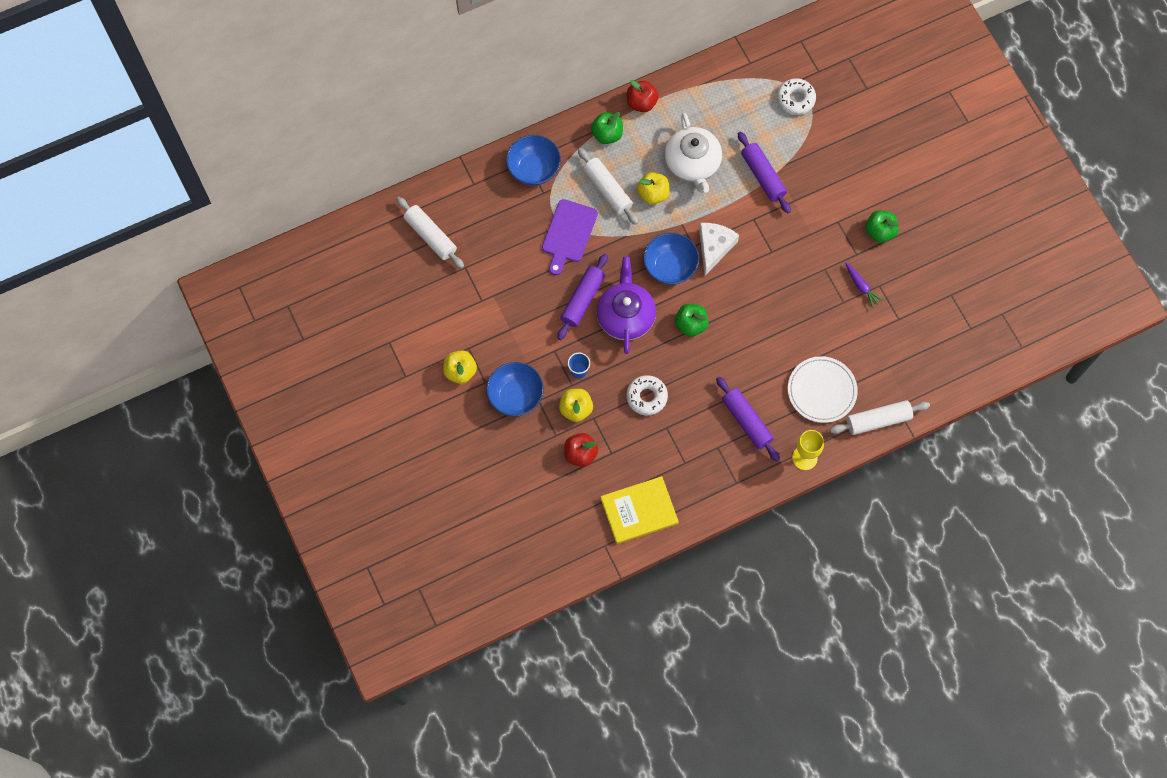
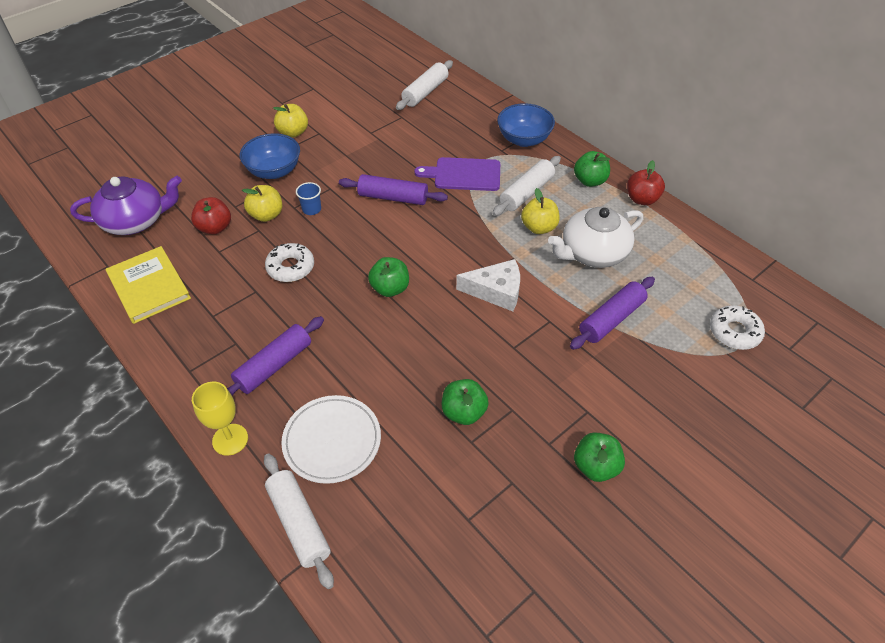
camera: 75 degrees right, 20 degrees down
purple teapot [596,256,656,354] -> purple teapot moved to [70,176,182,235]
blue bowl [643,233,699,285] -> none
purple carrot [845,262,883,308] -> none
none -> green apple [442,379,489,425]

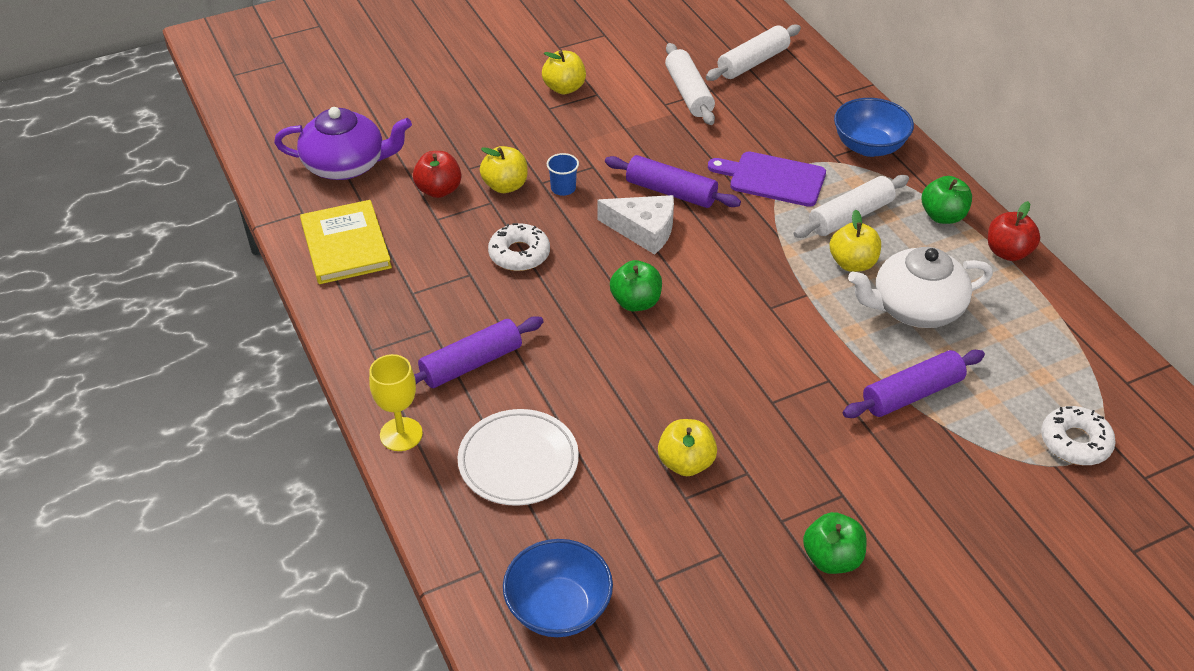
camera: 15 degrees right, 5 degrees down
blue bowl [240,133,300,179] -> blue bowl moved to [503,539,613,637]
white rolling pin [264,454,334,589] -> white rolling pin moved to [665,43,715,125]
green apple [442,379,489,425] -> yellow apple [658,419,717,476]
white cheese [456,259,520,311] -> white cheese moved to [597,195,674,255]

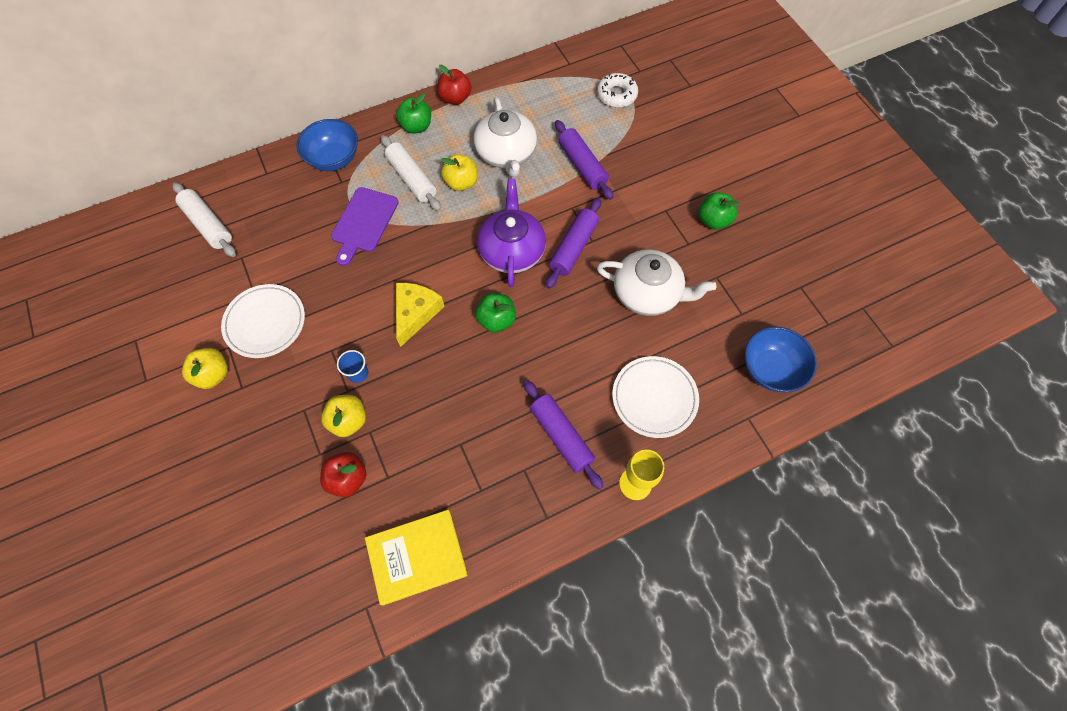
camera: 90 degrees left, 20 degrees up
purple teapot [274,107,412,180] -> purple teapot moved to [477,179,546,287]
white donut [488,223,550,271] -> none
white cheese [597,195,674,255] -> yellow cheese [396,283,445,347]
purple rolling pin [605,155,741,208] -> purple rolling pin moved to [546,198,601,289]
yellow apple [658,419,717,476] -> white teapot [597,249,716,316]
white rolling pin [665,43,715,125] -> none
none -> white plate [221,284,305,358]

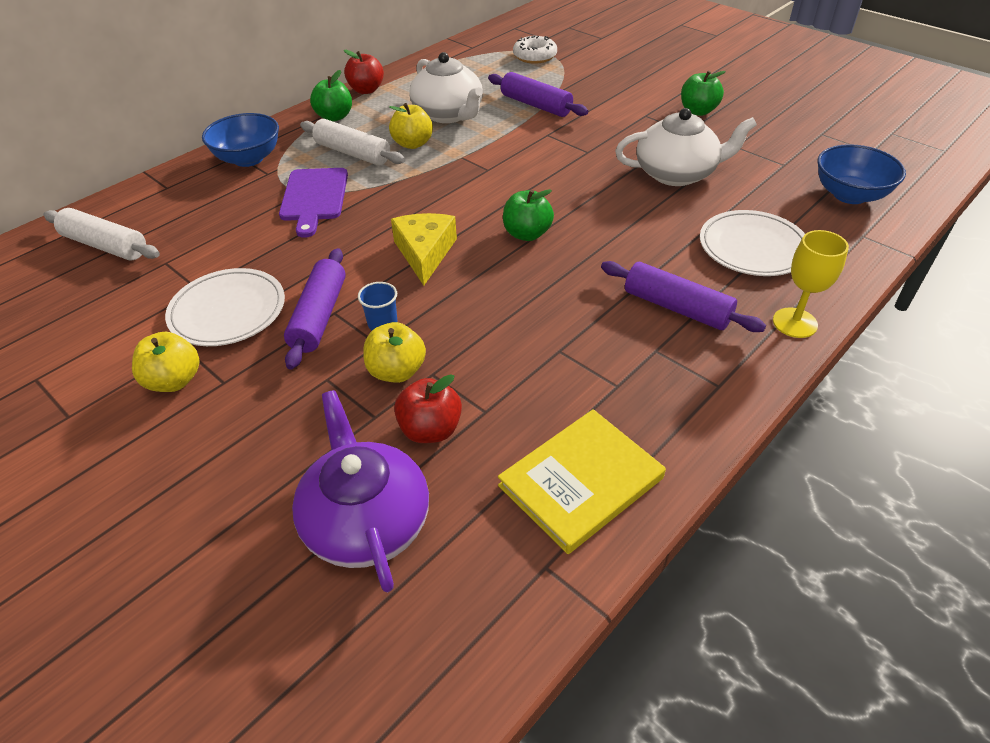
camera: 20 degrees left, 20 degrees down
purple teapot [477,179,546,287] -> purple teapot moved to [292,390,429,593]
purple rolling pin [546,198,601,289] -> purple rolling pin moved to [284,248,346,370]

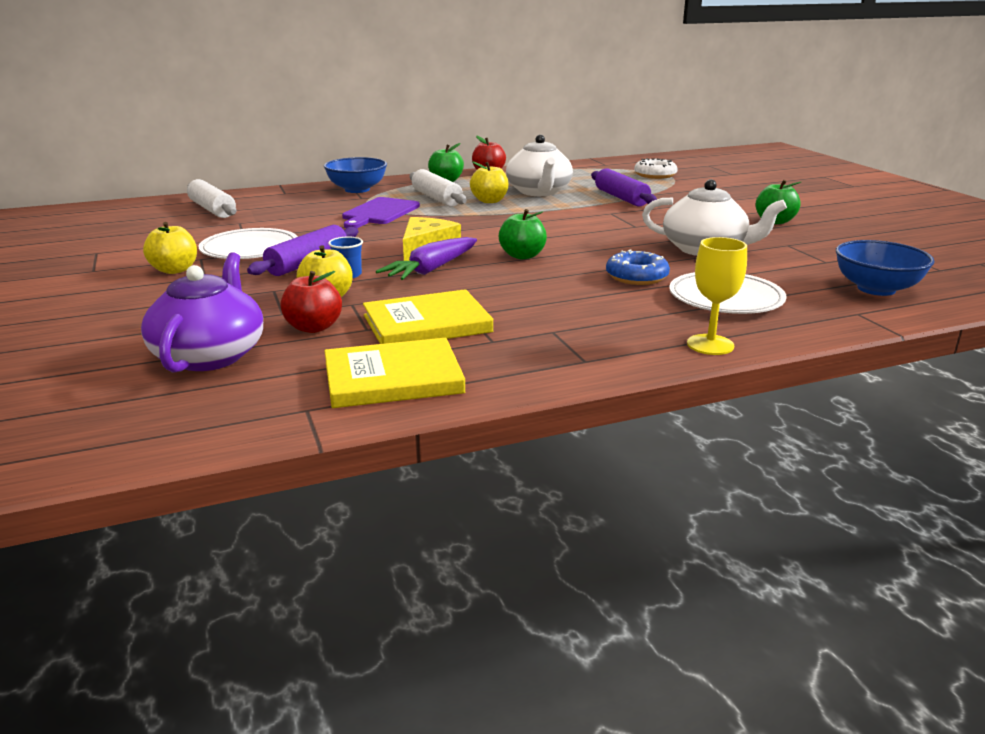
camera: 25 degrees right, 20 degrees down
purple rolling pin [601,261,766,332] -> none
none -> yellow book [363,289,493,344]
none -> purple carrot [376,237,477,280]
none -> blue donut [606,249,670,285]

